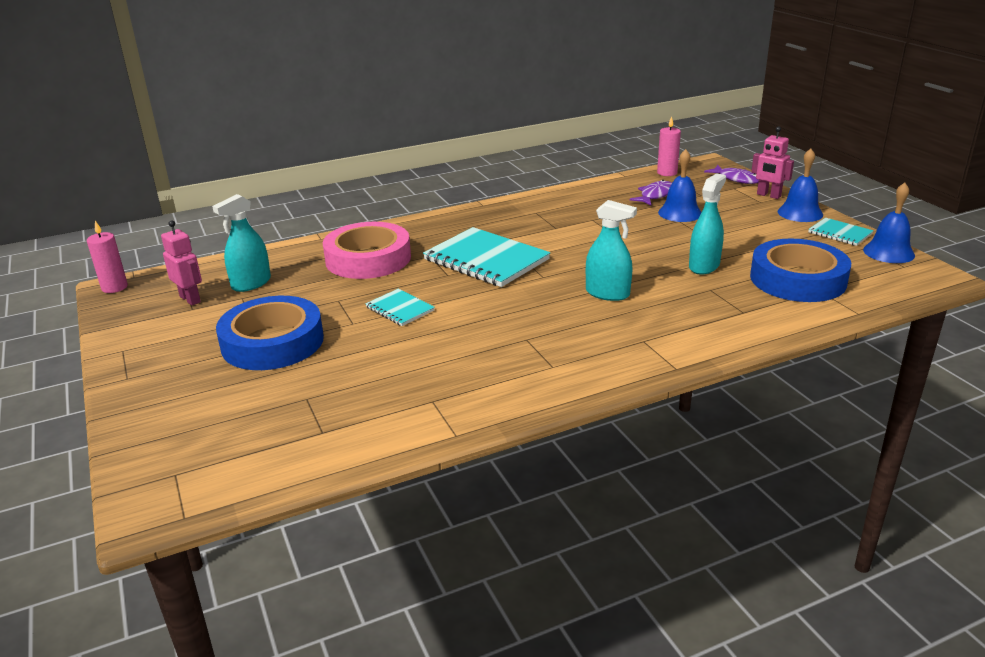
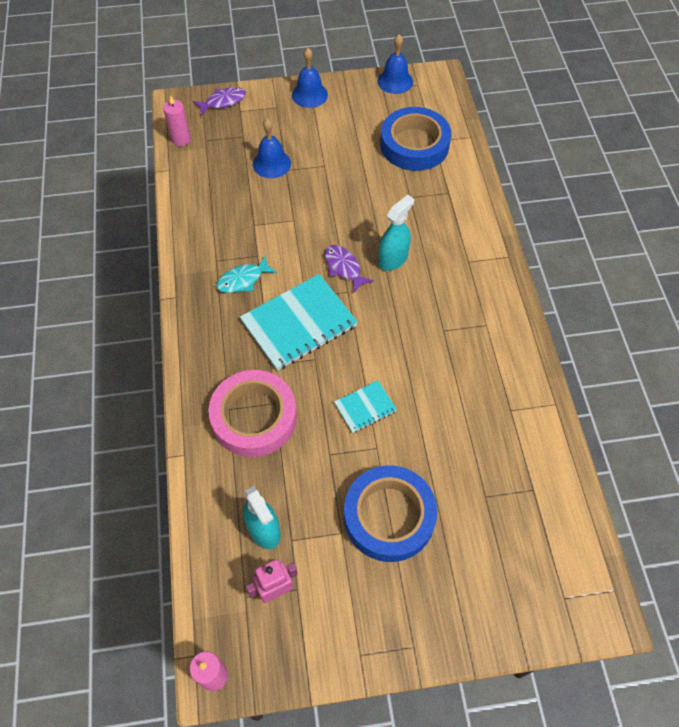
camera: 75 degrees left, 30 degrees up
purple fish [630,180,672,205] -> purple fish moved to [325,245,374,293]
turquoise spray bottle [689,173,726,275] -> none
pink robot [751,126,794,199] -> none
turquoise notebook [808,217,874,246] -> none
none -> turquoise fish [216,255,277,293]

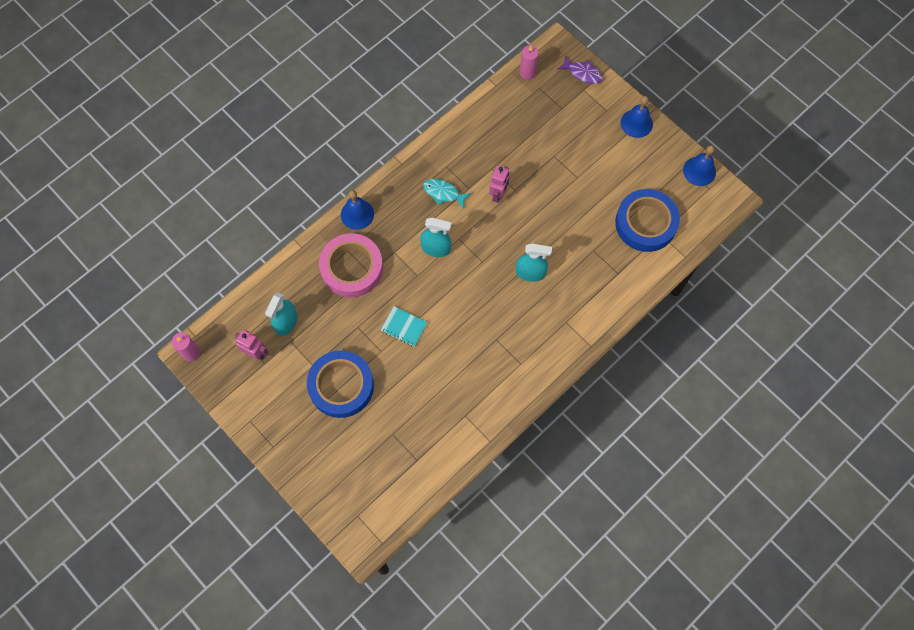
camera: 55 degrees right, 10 degrees up
turquoise notebook [240,274,358,371] -> turquoise spray bottle [420,218,452,257]
blue bell [253,119,291,178] -> blue bell moved to [341,190,374,230]
purple fish [325,245,374,293] -> none
none -> pink robot [489,165,510,203]

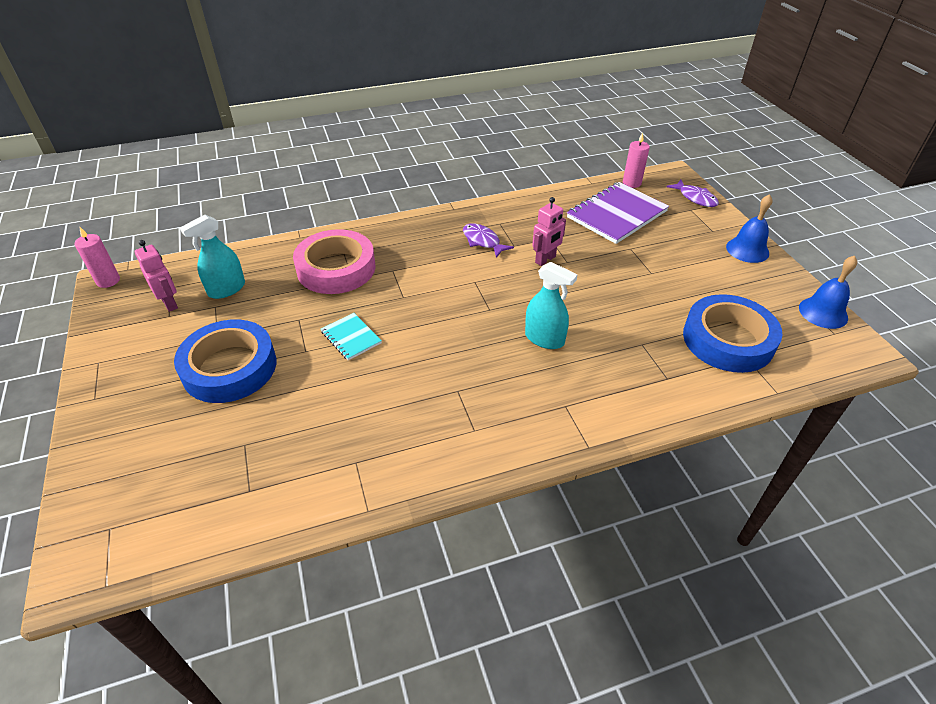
camera: 25 degrees right, 25 degrees down
blue bell [341,190,374,230] -> none
turquoise spray bottle [420,218,452,257] -> none
turquoise fish [423,179,471,209] -> purple fish [463,223,514,258]
none -> purple notebook [567,182,669,244]

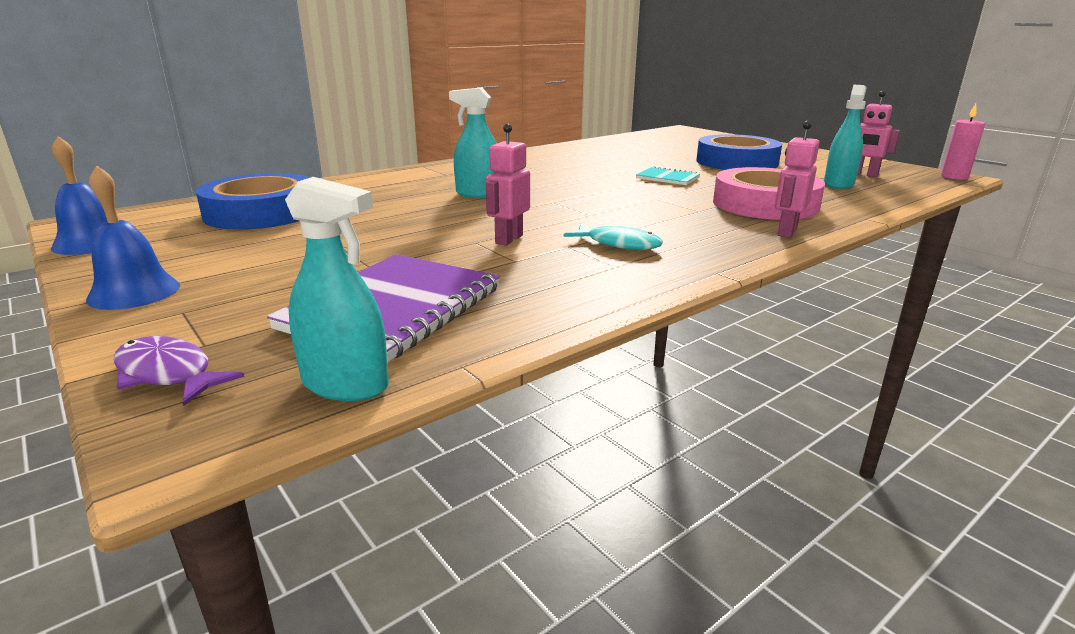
camera: 160 degrees right, 20 degrees down
purple fish [463,223,514,258] -> turquoise fish [564,224,663,250]
pink candle [623,132,650,188] -> turquoise spray bottle [285,177,389,401]
none -> pink robot [775,121,820,238]

